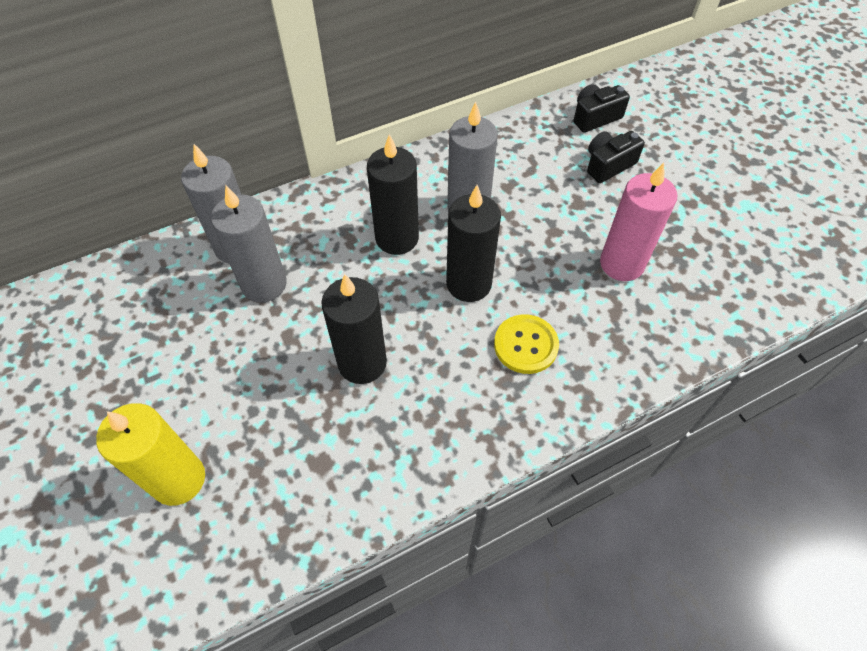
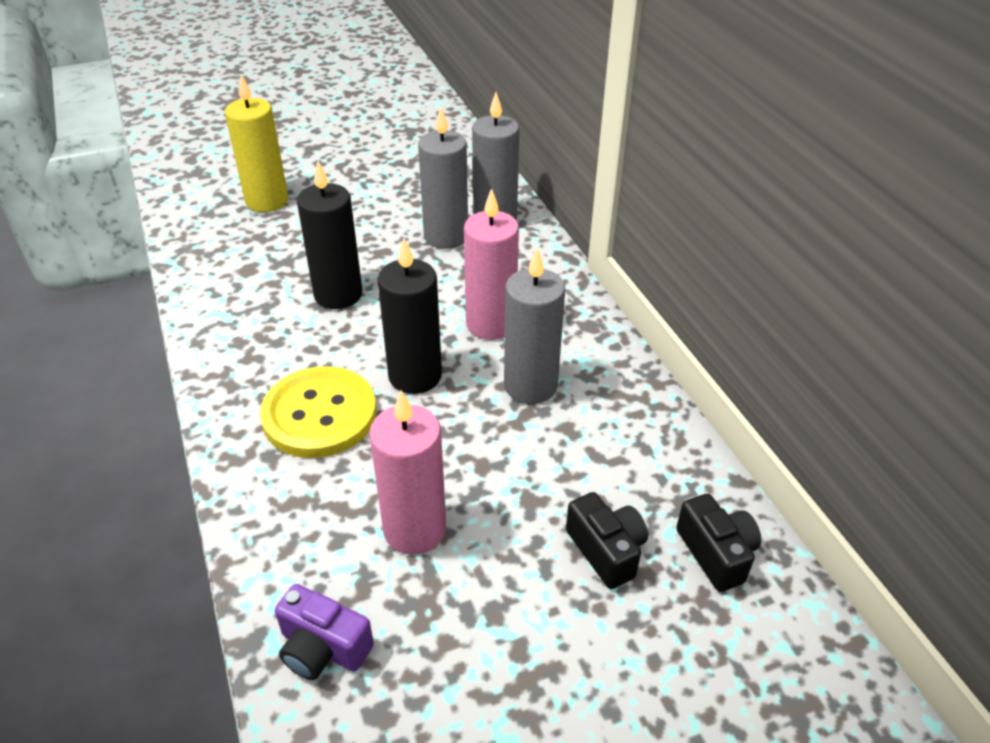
camera: 95 degrees right, 15 degrees down
black candle [367,134,419,255] -> pink candle [464,188,519,340]
yellow button [494,314,559,374] -> yellow button [260,366,376,458], size x1.53
none -> purple camera [275,584,374,680]

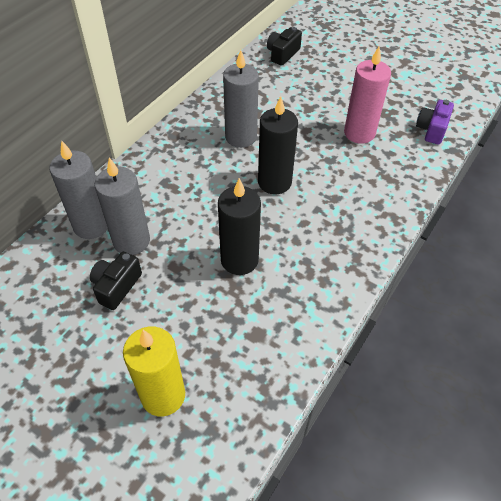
camera: 125 degrees left, 10 degrees up
yellow button [260,366,376,458] -> none
purple camera [275,584,374,680] -> purple camera turned 150 degrees counterclockwise [416,100,454,145]
pink candle [464,188,519,340] -> none
black camera [566,492,648,589] -> black camera moved to [90,252,142,310]

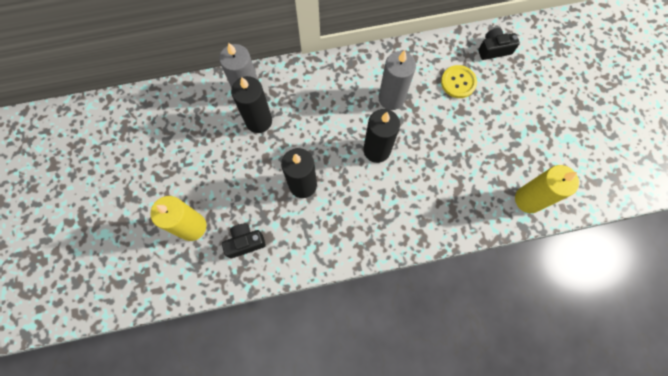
camera: 45 degrees right, 20 degrees up
black camera [90,252,142,310] -> black camera moved to [222,223,266,258]
grey candle [94,157,150,255] -> black candle [231,76,272,133]
pink candle [344,46,391,144] -> none
purple camera [416,100,454,145] -> yellow candle [515,165,579,213]
none -> yellow button [441,65,477,98]

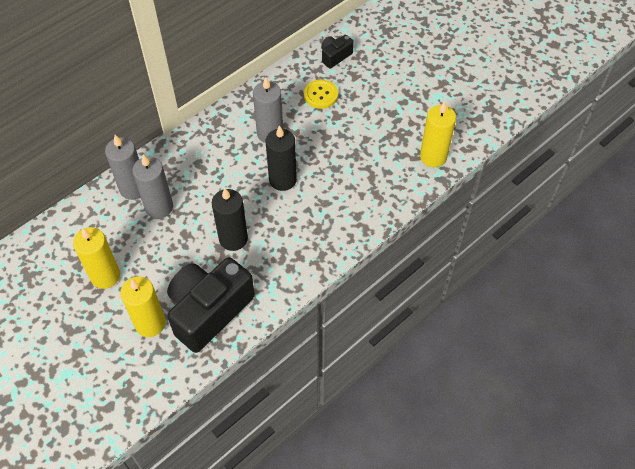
camera: 30 degrees left, 15 degrees down
black camera [222,223,266,258] -> black camera [167,257,255,353], size x2.17
black candle [231,76,272,133] -> grey candle [132,155,173,219]
none -> yellow candle [73,227,120,289]

